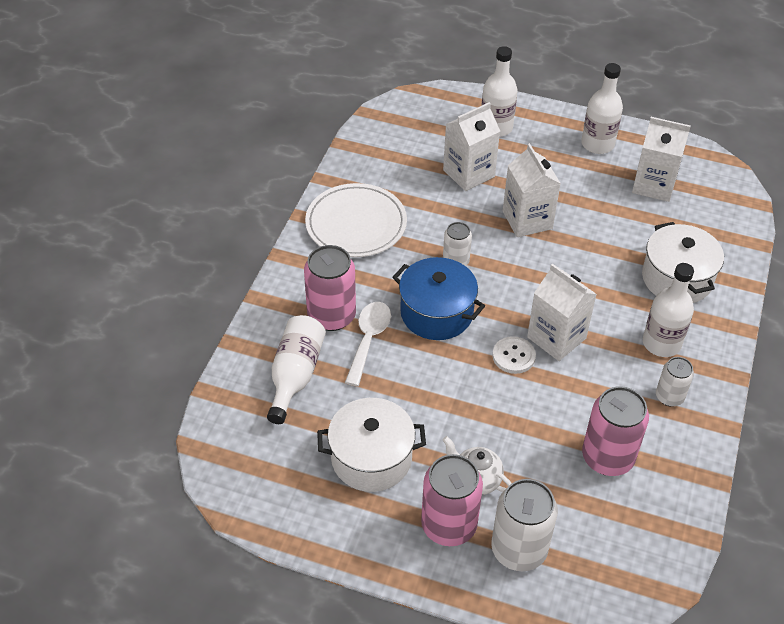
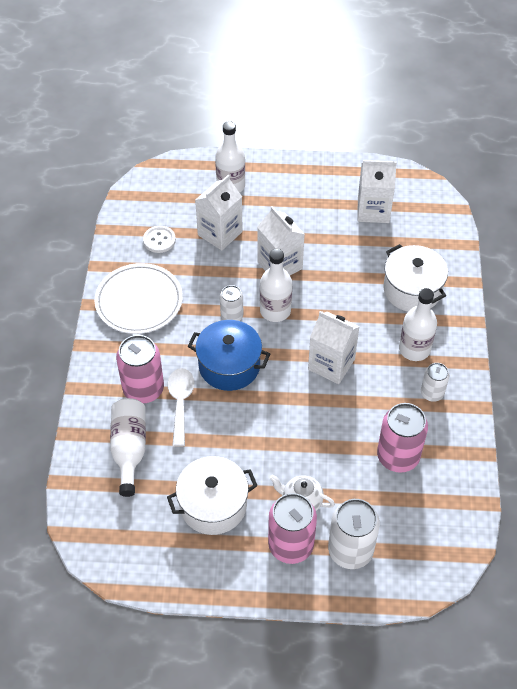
camera: 15 degrees left, 5 degrees up
white button [492,336,536,374] -> white button moved to [143,226,176,253]
white bottle [581,63,623,154] -> white bottle moved to [260,249,292,322]

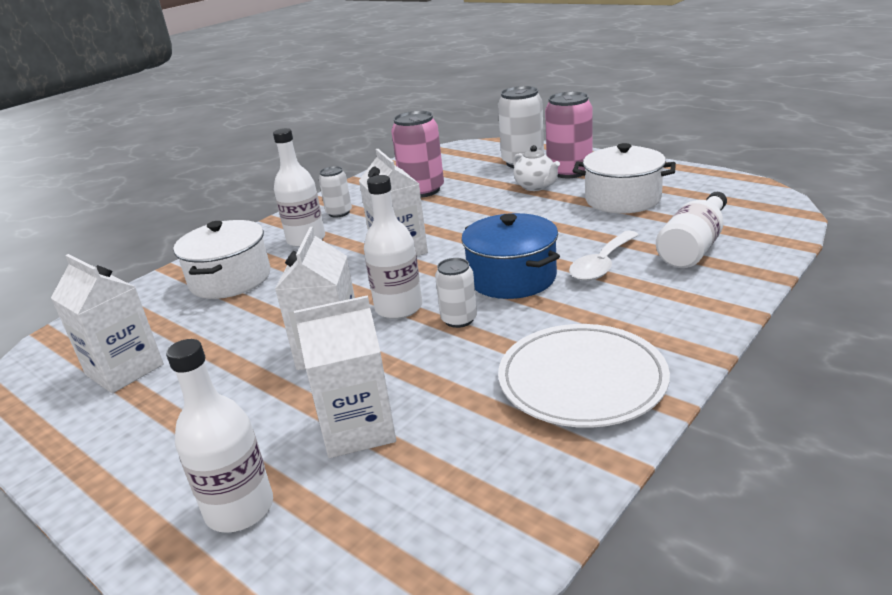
camera: 140 degrees left, 25 degrees down
pink can [116,335,164,403] -> none
white button [143,226,176,253] -> none

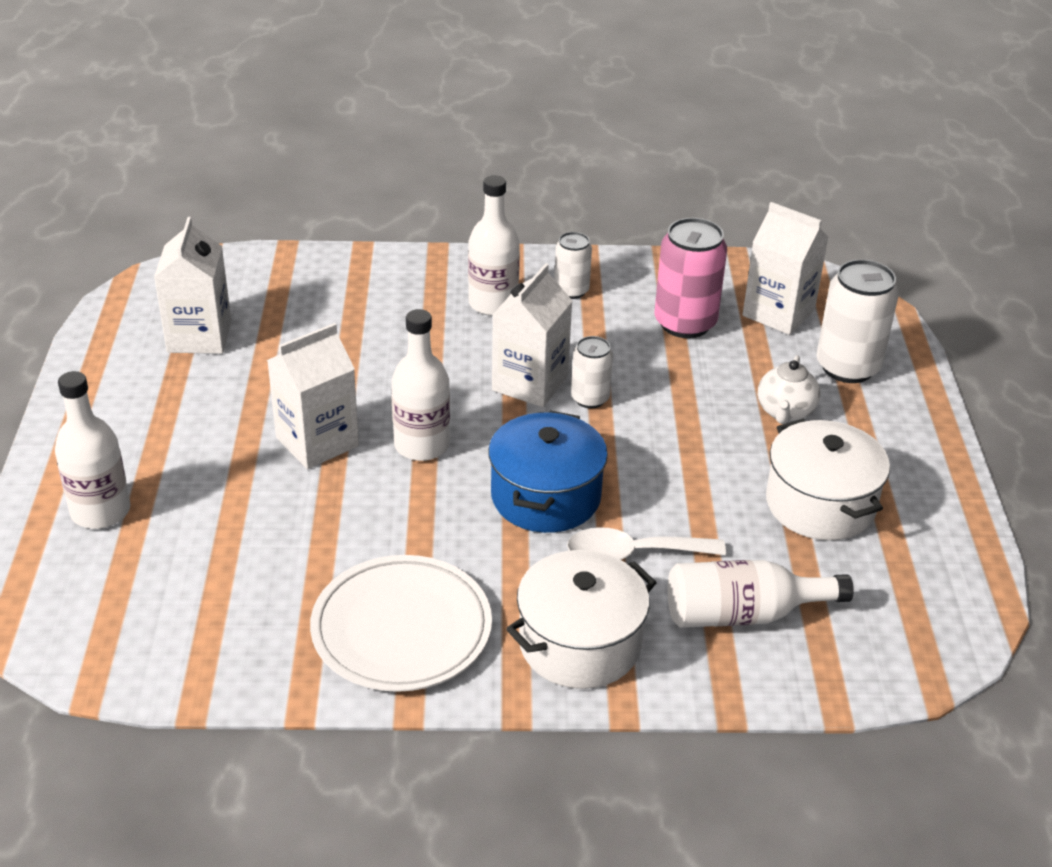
camera: 45 degrees right, 10 degrees up
white pot [173,220,270,299] -> white pot moved to [506,550,657,689]
white carton [294,295,396,458] -> white carton moved to [743,202,829,335]
white can [435,258,477,328] -> white can moved to [571,336,613,408]
pink can [545,91,592,178] -> none

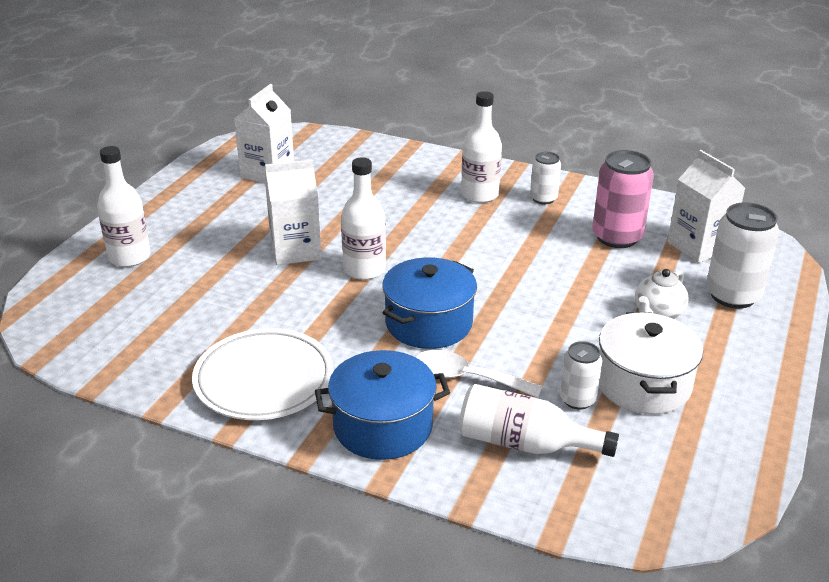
camera: 25 degrees right, 5 degrees down
white carton [492,263,572,407] -> none
white pot [506,550,657,689] -> blue pot [315,350,450,460]
white can [571,336,613,408] -> white can moved to [560,341,603,410]

